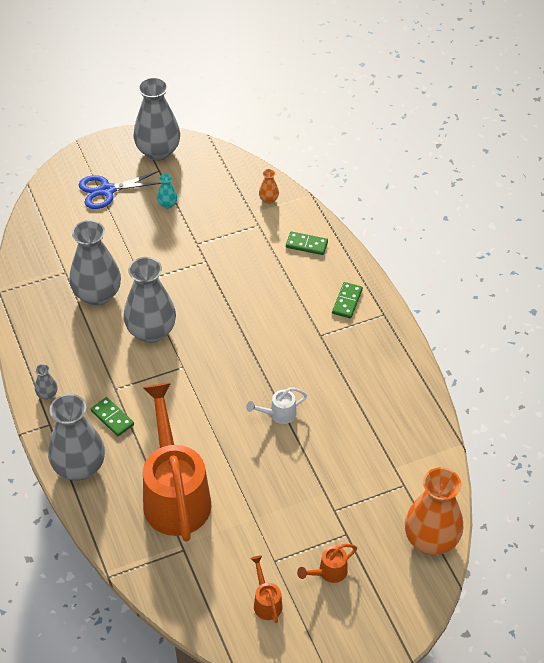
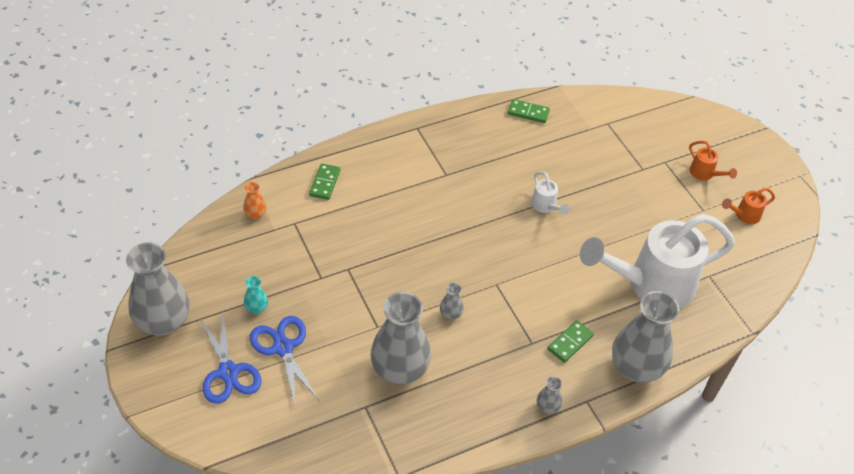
camera: 95 degrees left, 0 degrees up
grey vase [124,257,176,343] -> grey vase [440,283,464,320], size x0.42
orange watering can [143,383,211,541] -> white watering can [580,214,735,308]
green domino [332,282,363,318] -> green domino moved to [508,99,550,123]
orange vase [405,467,463,555] -> none
none -> blue scissors [250,316,319,407]

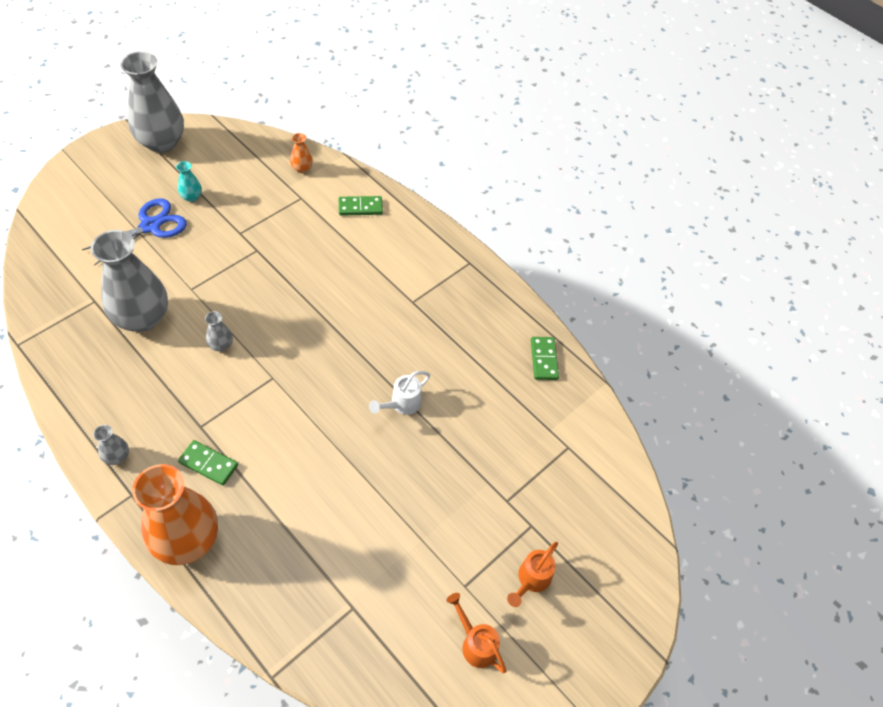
camera: 70 degrees right, 5 degrees up
blue scissors [200,311,262,404] -> none
white watering can [580,214,735,308] -> none
grey vase [612,291,680,383] -> orange vase [132,464,218,565]

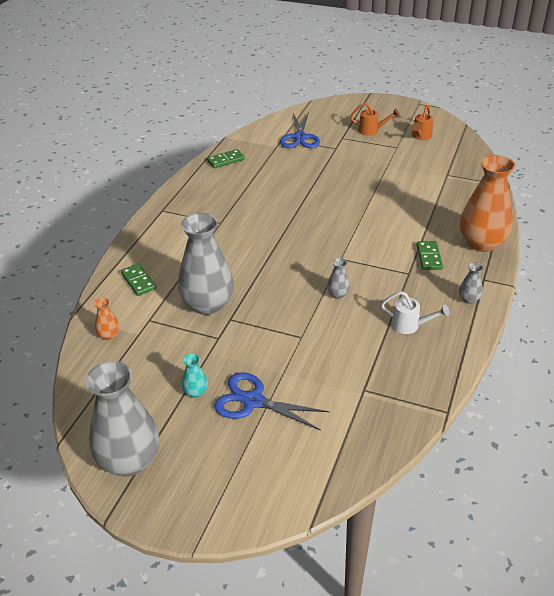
camera: 110 degrees left, 15 degrees down
grey vase [91,230,168,332] -> grey vase moved to [178,213,234,315]
white watering can [369,371,430,415] -> white watering can moved to [381,291,450,334]
none -> blue scissors [280,112,320,148]

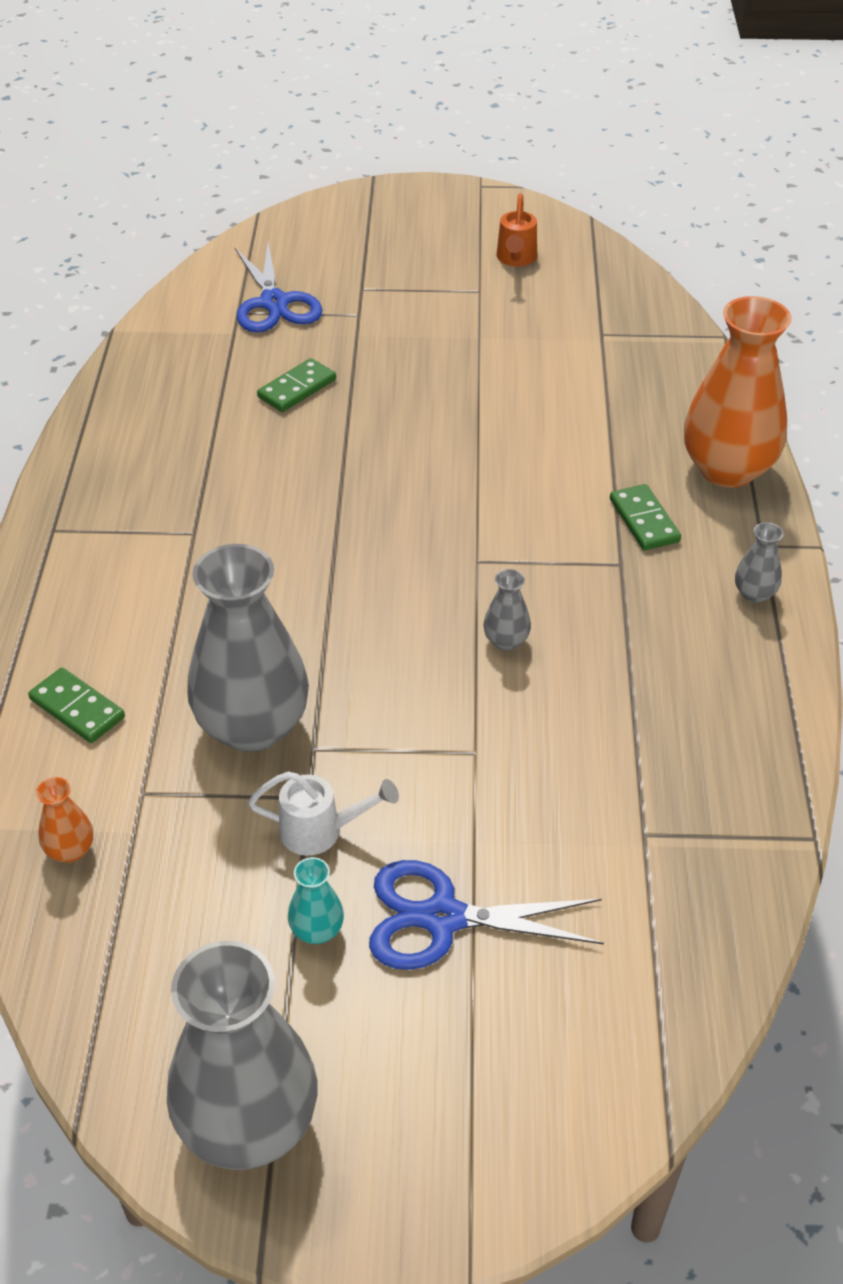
camera: 20 degrees left, 5 degrees up
green domino [207,149,245,168] -> green domino moved to [257,358,336,412]
orange watering can [350,103,400,136] -> none
white watering can [381,291,450,334] -> white watering can moved to [248,771,399,856]

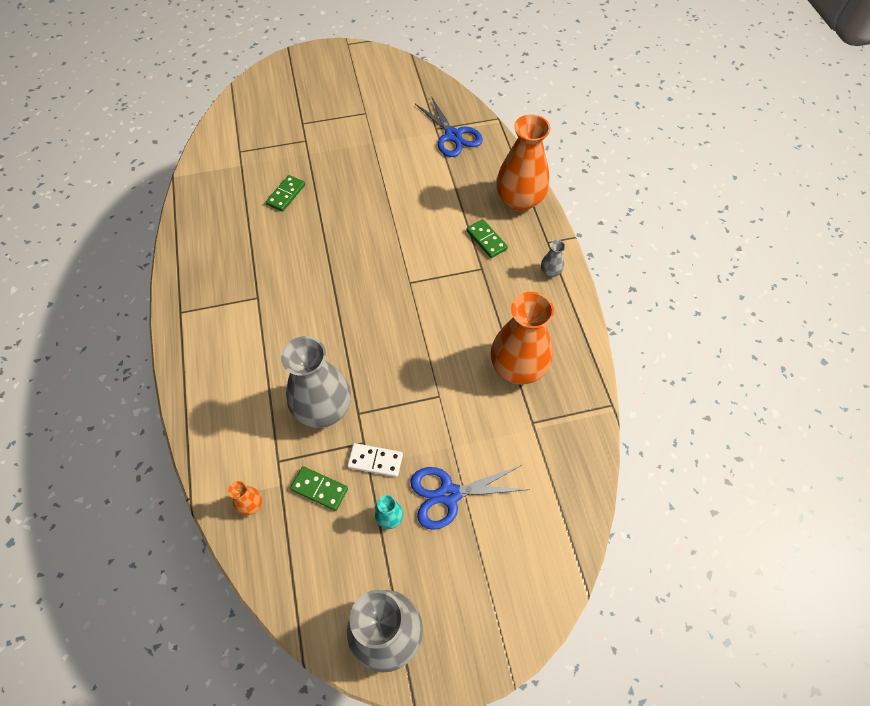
camera: 15 degrees left, 15 degrees up
green domino [28,668,125,743] -> green domino moved to [290,466,348,511]
blue scissors [234,243,322,333] -> blue scissors moved to [415,96,483,157]
white watering can [248,771,399,856] -> white domino [347,443,403,477]
grey vase [483,569,531,651] -> none
orange watering can [497,193,537,266] -> none
none -> orange vase [491,292,554,385]

